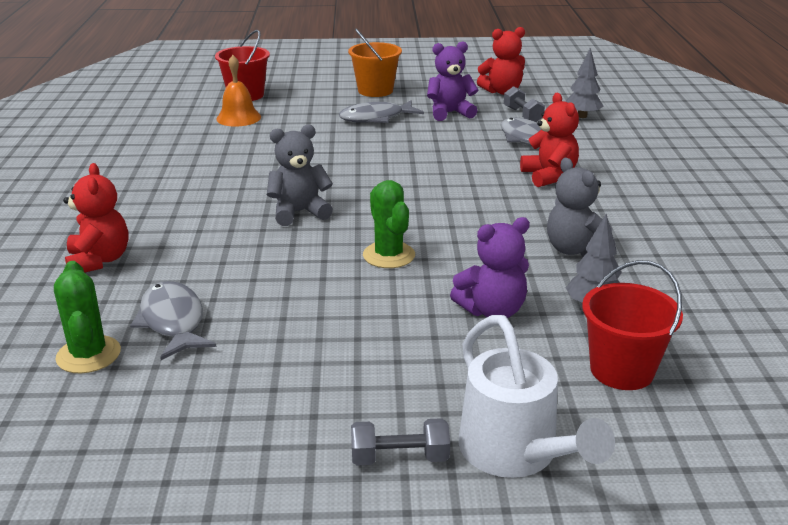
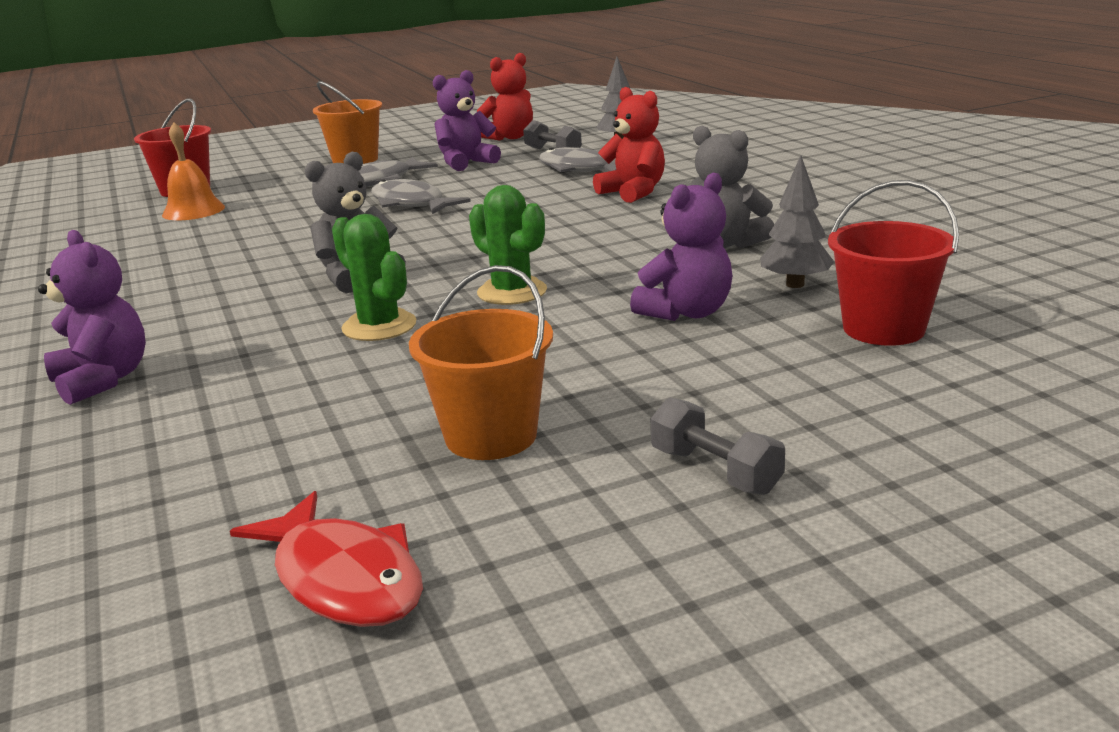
camera: 20 degrees left, 5 degrees down
green cactus [54,261,121,373] -> green cactus moved to [332,214,416,341]
red teddy bear [63,163,129,273] -> purple teddy bear [38,230,146,405]
grey fish [130,281,217,360] -> grey fish moved to [371,179,471,214]
grey dumbbell [351,418,450,466] -> grey dumbbell turned 75 degrees clockwise [651,397,785,495]
white watering can [458,315,615,478] -> none
none -> red fish [230,491,423,627]
none -> orange bucket [409,265,553,460]

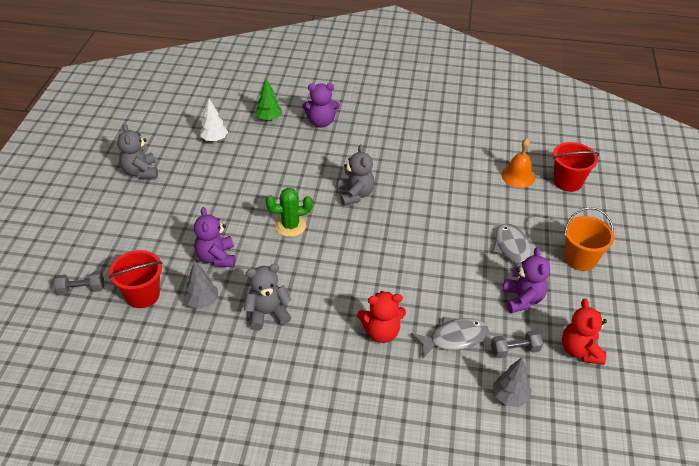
camera: 120 degrees right, 20 degrees up
red fish [230,491,423,627] -> none
green cactus [332,214,416,341] -> none
grey fish [371,179,471,214] -> none
orange bucket [409,265,553,460] -> none
grey dumbbell [651,397,785,495] -> grey dumbbell moved to [54,271,104,295]
none -> grey teddy bear [117,124,158,179]
none -> white tree [200,99,228,142]
none -> green tree [255,78,282,121]

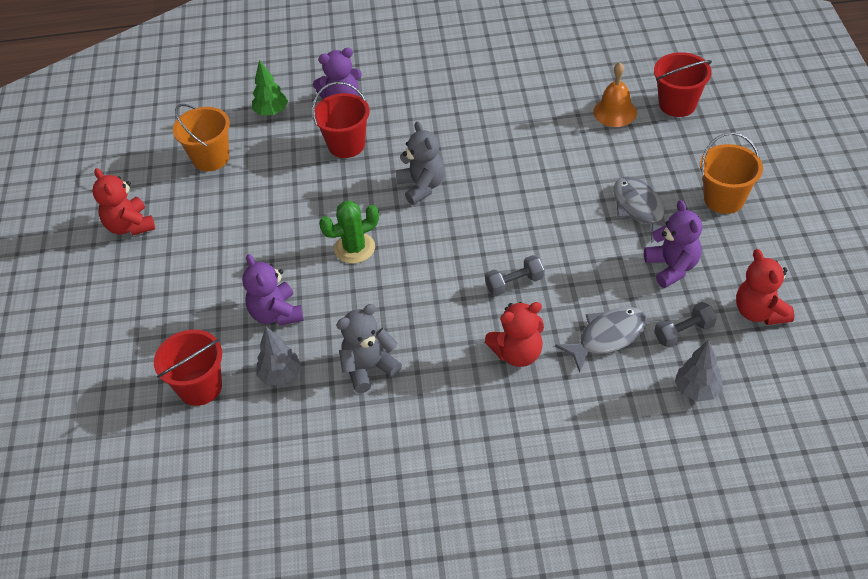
camera: 10 degrees left, 5 degrees up
grey dumbbell [54,271,104,295] -> grey dumbbell moved to [485,255,545,296]
grey teddy bear [117,124,158,179] -> red teddy bear [92,168,155,236]
white tree [200,99,228,142] -> orange bucket [173,104,230,171]
none -> red bucket [312,82,370,158]

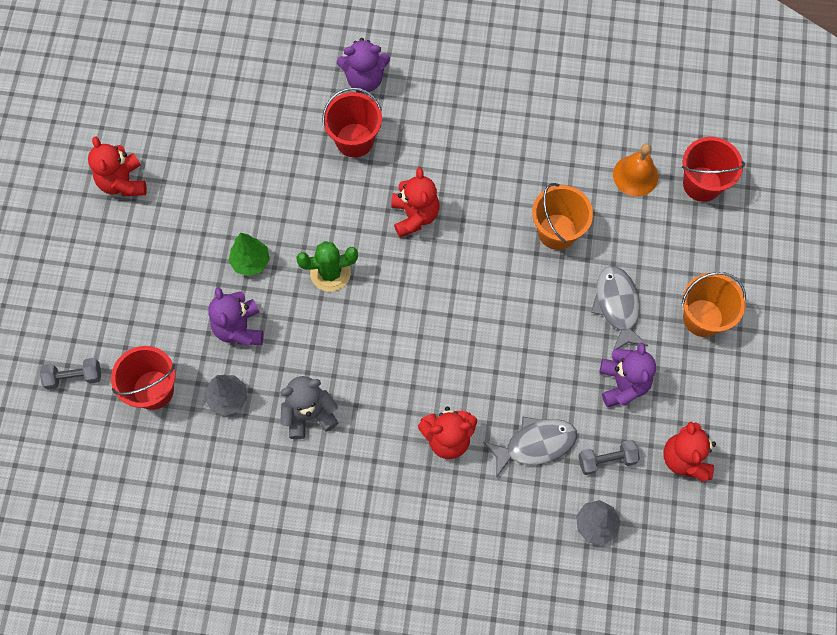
camera: 10 degrees right, 20 degrees up
orange bucket [173,104,230,171] -> orange bucket moved to [532,183,593,250]
green tree [252,60,288,116] -> green tree moved to [229,233,270,276]
grey teddy bear [396,121,444,205] -> red teddy bear [391,167,439,238]
grey dumbbell [485,255,545,296] -> grey dumbbell moved to [40,358,101,390]

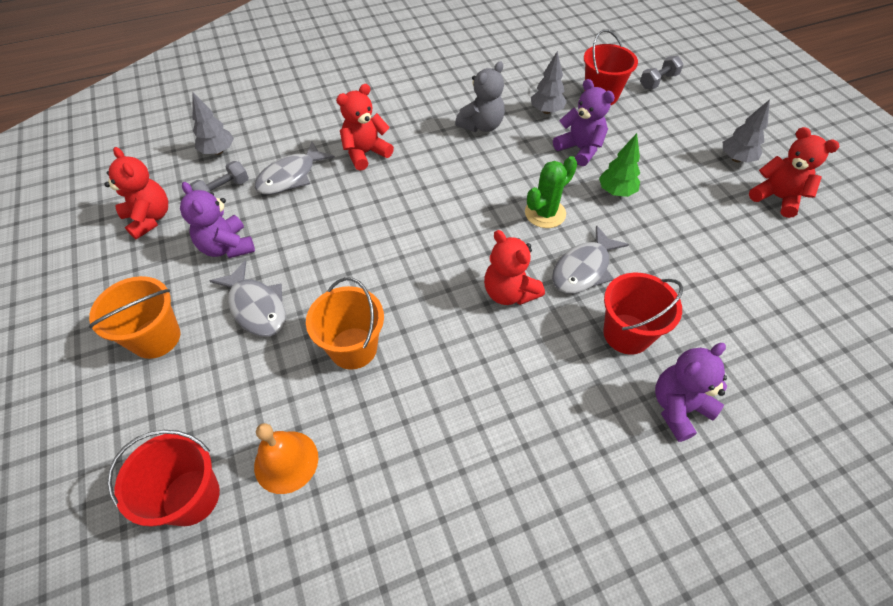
camera: 150 degrees right, 15 degrees down
none -> grey fish [552,225,629,294]
none -> grey tree [723,99,770,163]

